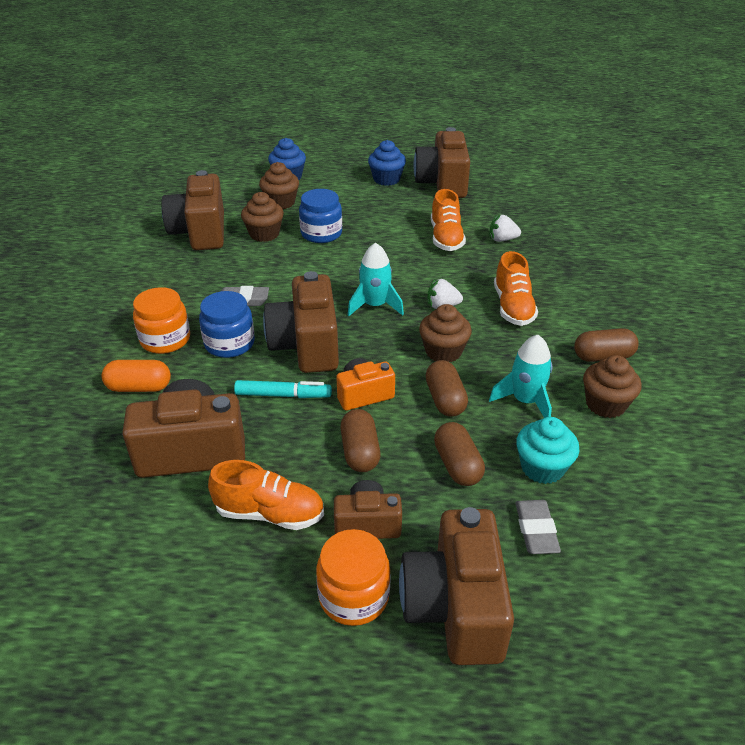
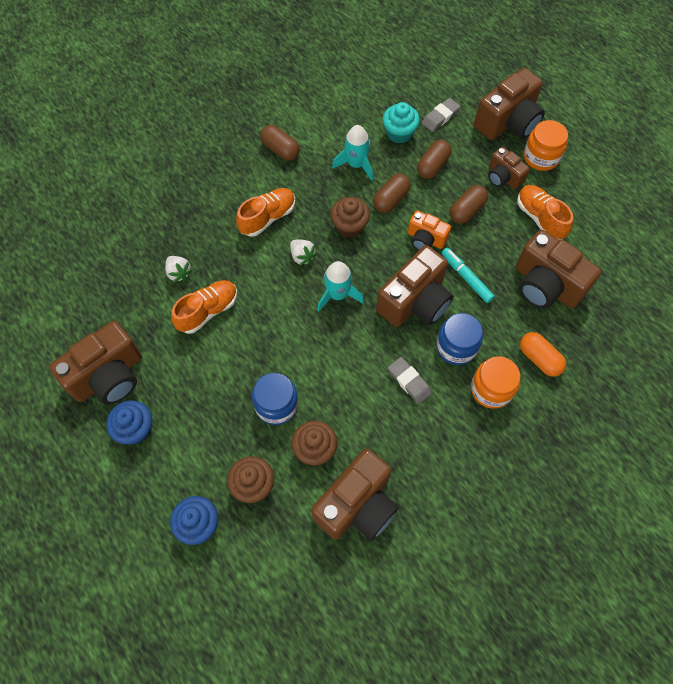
camera: 130 degrees left, 25 degrees up
brown cupcake [583,355,642,418] -> none

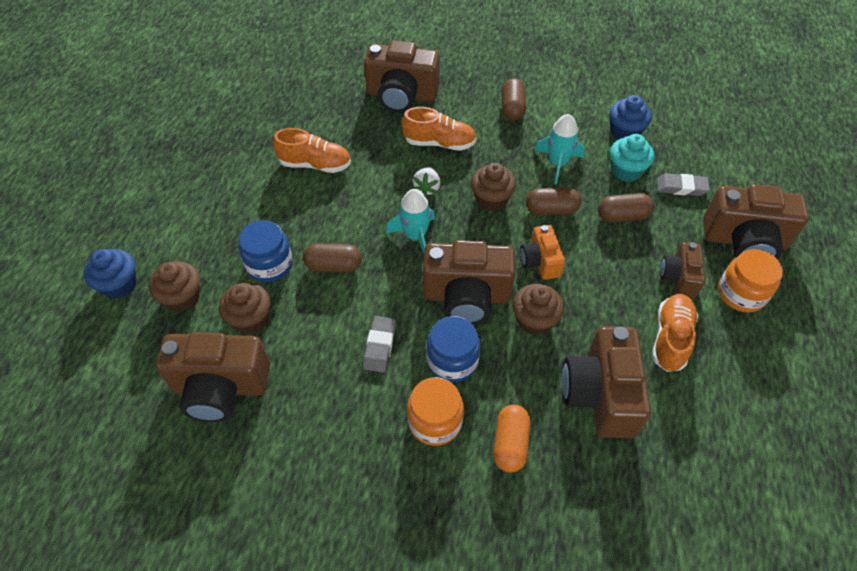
camera: 50 degrees right, 10 degrees down
brown camera [49,321,142,405] -> brown camera moved to [364,40,440,113]
blue cupcake [106,401,152,444] -> blue cupcake moved to [609,95,652,140]
white strawberry [165,256,193,283] -> none
turquoise marker [442,248,495,303] -> brown cupcake [513,284,564,335]
brown capsule [450,185,488,224] -> brown capsule moved to [303,243,362,273]

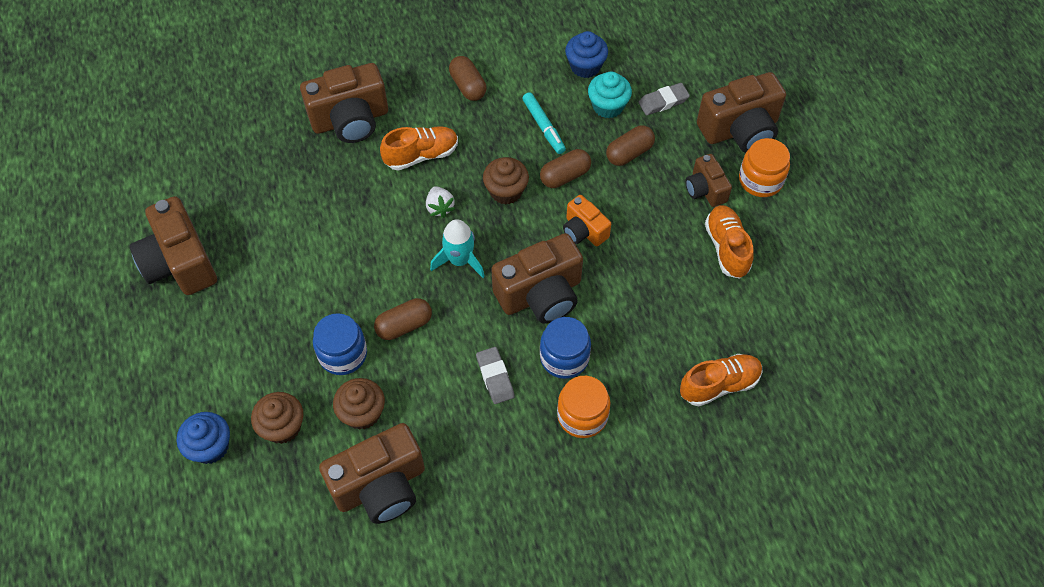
camera: 30 degrees left, 5 degrees up
orange shoe [273,128,351,173] -> orange shoe moved to [680,354,763,406]
orange capsule [493,405,530,473] -> none
brown cupcake [513,284,564,335] -> none
turquoise rocket [535,114,584,184] -> turquoise marker [522,92,566,154]
brown camera [562,326,651,438] -> brown camera moved to [130,196,217,295]

